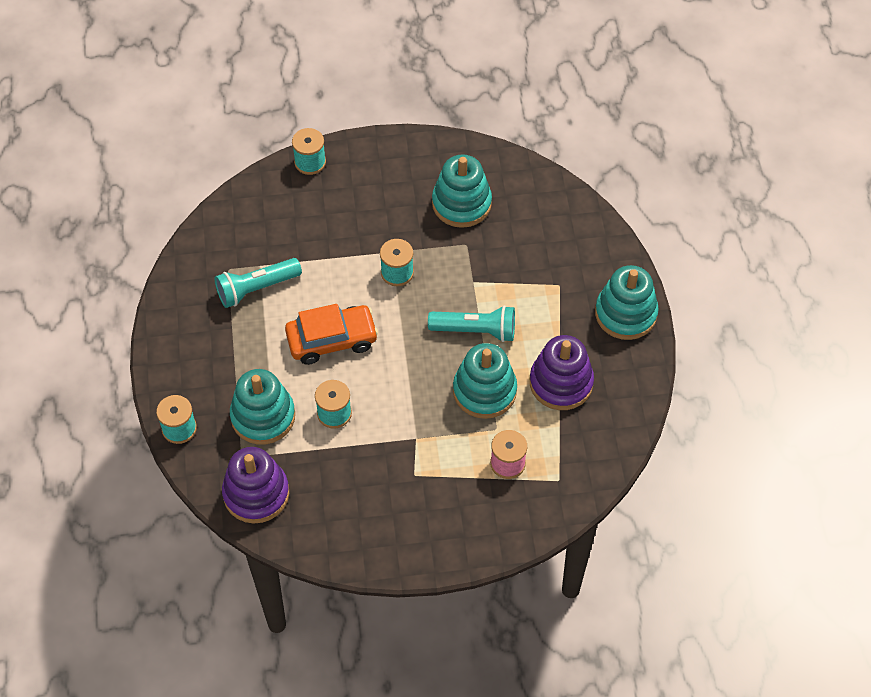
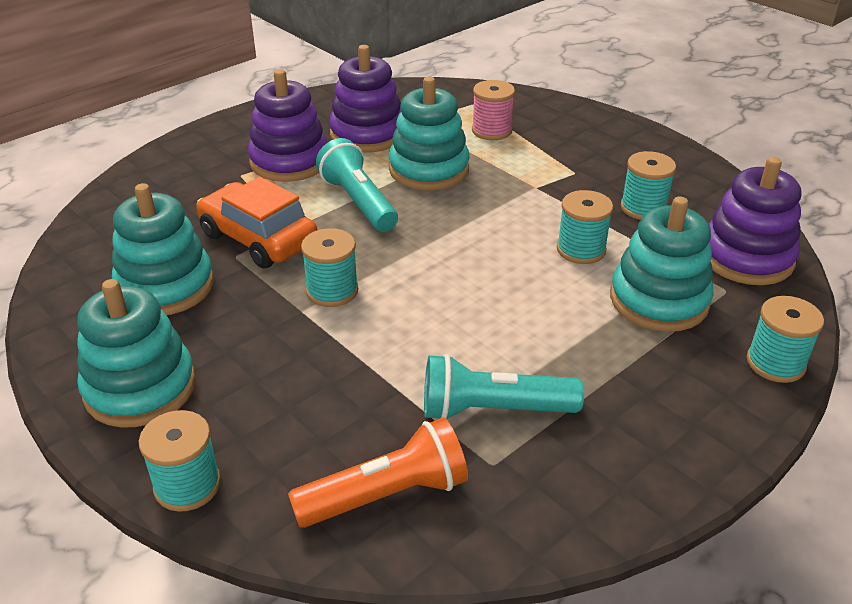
camera: 125 degrees left, 20 degrees down
turquoise flashlight [215,258,302,308] -> turquoise flashlight turned 150 degrees clockwise [424,354,584,419]
orange car [285,304,378,365] -> orange car moved to [197,177,318,269]
turquoise stacking toy [595,265,659,340] -> turquoise stacking toy moved to [77,279,196,428]
none -> purple stacking toy [248,69,328,182]
none -> orange flashlight [288,418,468,528]
none -> turquoise spool [621,151,676,220]

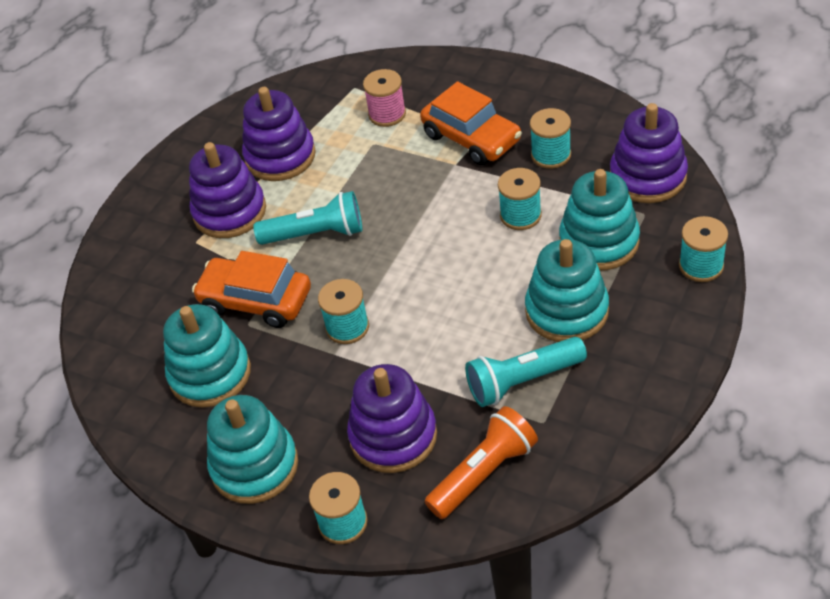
camera: 15 degrees left, 10 degrees up
turquoise flashlight [316,138,398,232] -> turquoise flashlight turned 135 degrees clockwise [253,191,362,245]
turquoise stacking toy [389,77,469,191] -> turquoise stacking toy moved to [525,239,609,342]
none -> purple stacking toy [347,364,437,473]
none -> orange car [420,81,522,165]

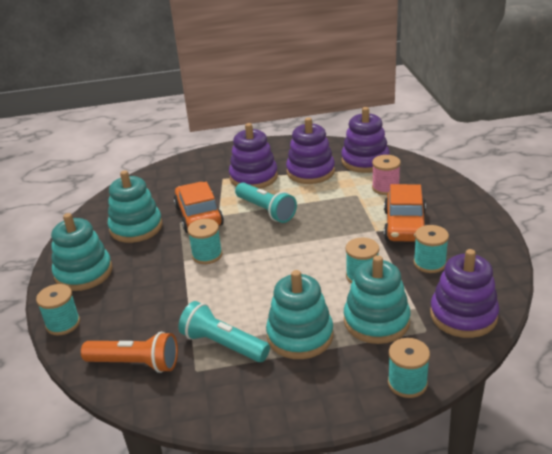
camera: 50 degrees right, 15 degrees down
purple stacking toy [347,364,437,473] -> purple stacking toy moved to [341,107,390,173]

